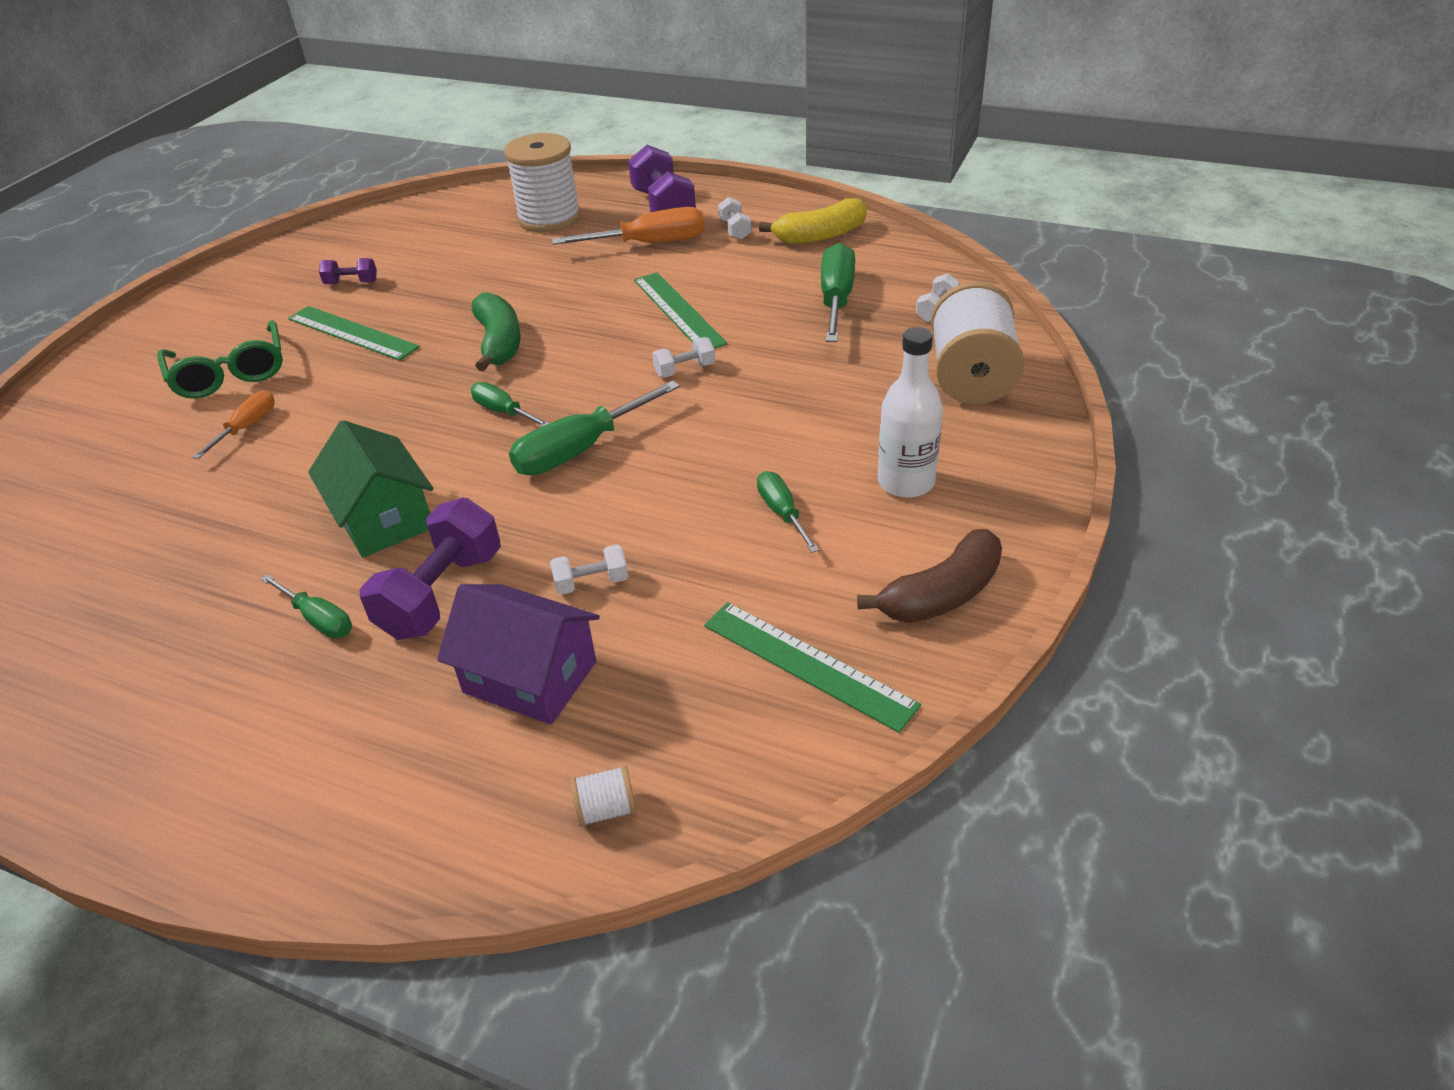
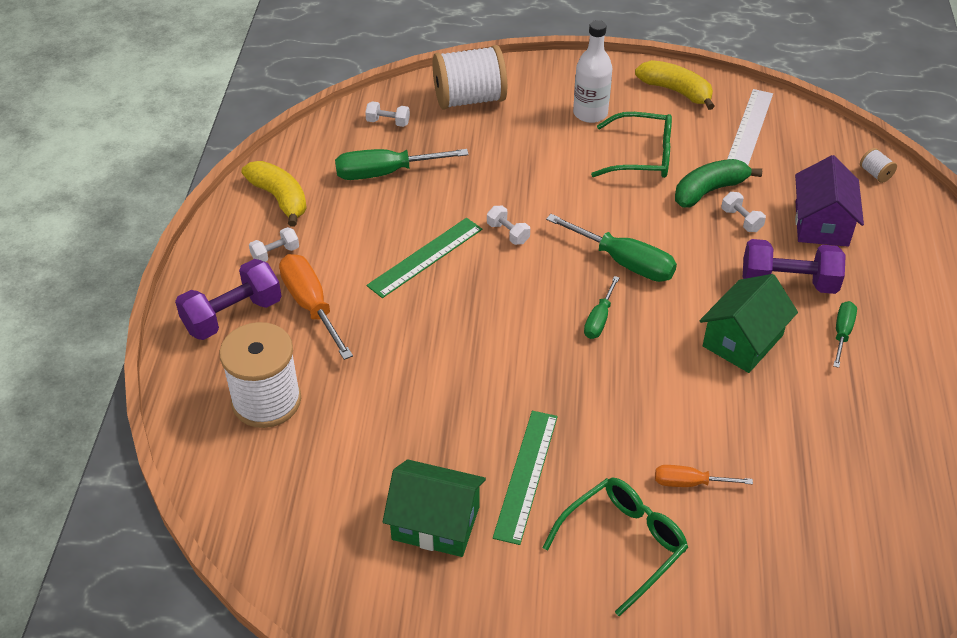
camera: 110 degrees left, 5 degrees up
purple dumbbell [319,258,377,284] -> green house [383,459,486,557]
green banana [472,292,521,372] -> green banana moved to [675,159,762,207]
green ruler [704,602,921,733] -> white ruler [727,89,773,165]
green screwdriver [757,471,819,553] -> green glasses [591,112,672,178]
brown banana [857,529,1002,623] -> yellow banana [635,60,715,110]

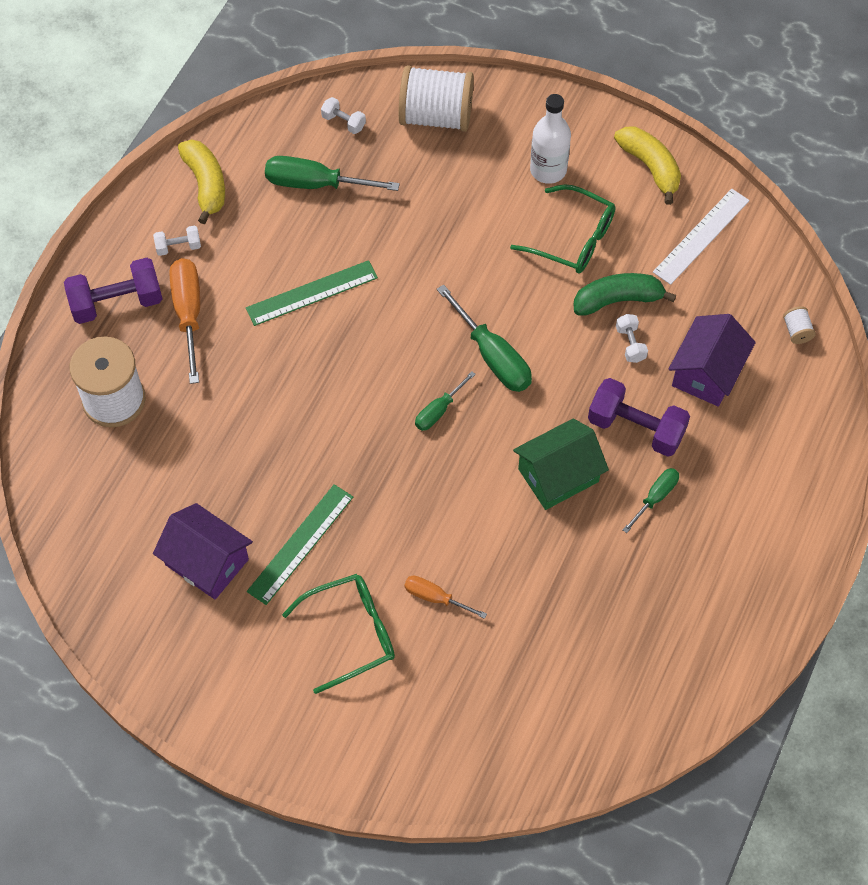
camera: 20 degrees right, 15 degrees up
green house [383,459,486,557] -> purple house [153,503,253,599]
white dumbbell [487,206,530,245] -> none

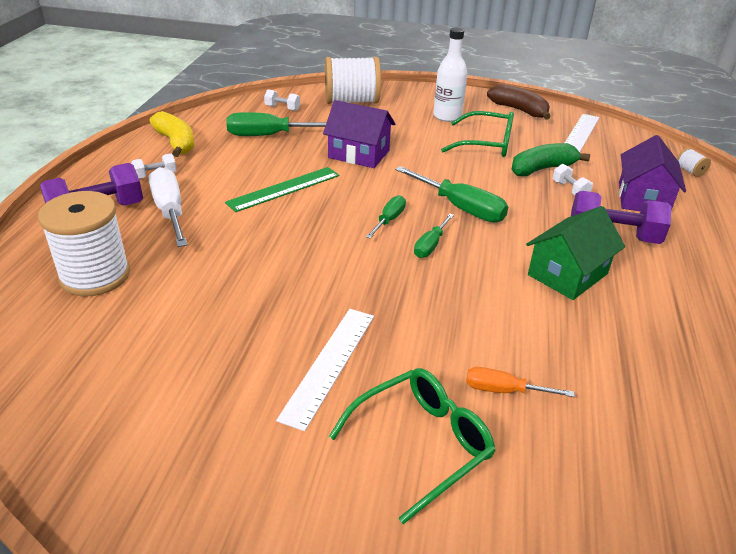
camera: 15 degrees left, 25 degrees down
purple house [153,503,253,599] -> purple house moved to [323,100,395,168]
orange screwdriver [170,258,200,384] -> white screwdriver [149,167,188,247]
green ruler [247,484,353,605] -> white ruler [276,309,374,431]
yellow banana [614,127,681,205] -> brown banana [487,84,551,119]
green screwdriver [623,468,679,533] -> green screwdriver moved to [366,195,406,239]

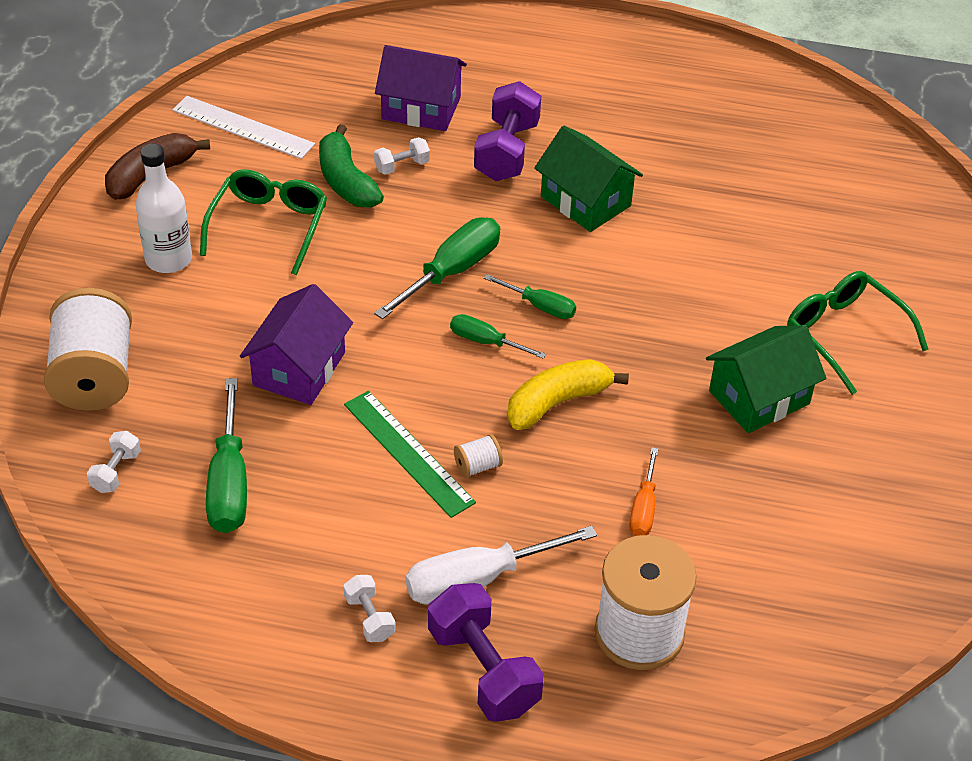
camera: 90 degrees left, 10 degrees up
yellow banana [149,111,194,157] -> yellow banana moved to [507,359,629,430]
white ruler [276,309,374,431] -> green house [706,325,826,433]
orange screwdriver [466,367,575,397] -> orange screwdriver moved to [630,447,658,536]
white spool [677,148,711,177] -> white spool moved to [454,434,503,478]

